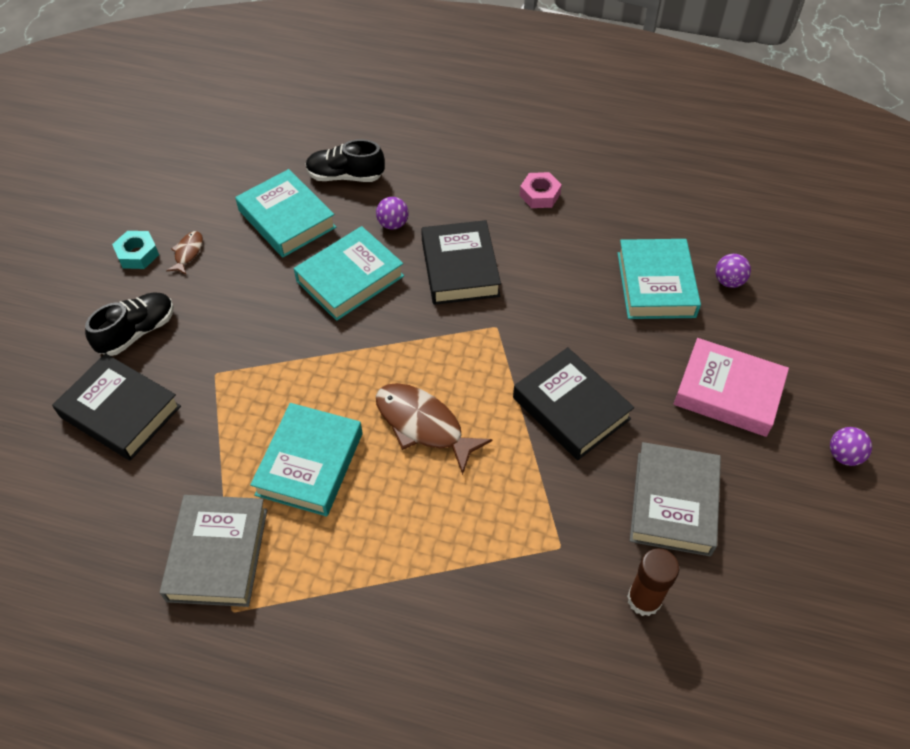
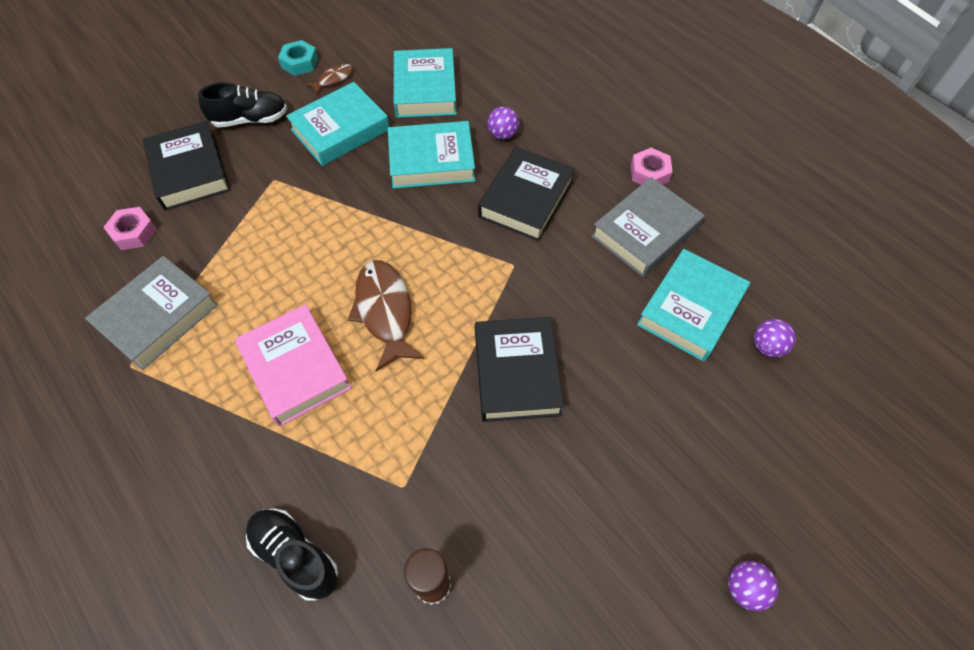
camera: 35 degrees right, 5 degrees up
turquoise book [250,403,363,517] -> turquoise book moved to [286,82,389,166]
black shoe [306,139,385,182] -> black shoe moved to [246,509,338,601]
grey book [630,442,721,556] -> grey book moved to [591,177,705,277]
pink book [674,338,789,437] -> pink book moved to [235,304,351,427]
none -> pink nut [103,207,157,250]

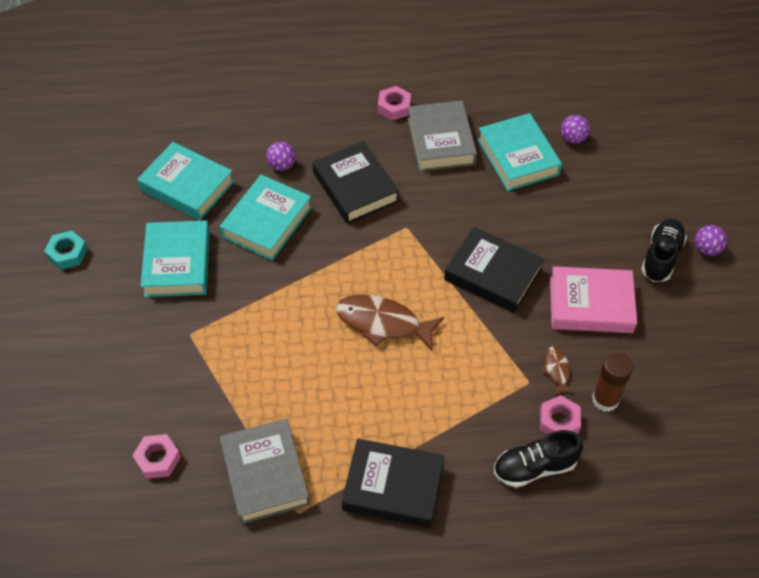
camera: 55 degrees left, 5 degrees down
black book [143,121,231,211] -> black book moved to [342,439,444,528]
black shoe [198,82,287,128] -> black shoe moved to [641,219,687,282]
pink book [235,304,351,427] -> pink book moved to [550,266,637,333]
brown fish [306,64,353,94] -> brown fish moved to [542,346,575,396]
none -> pink nut [540,395,581,435]

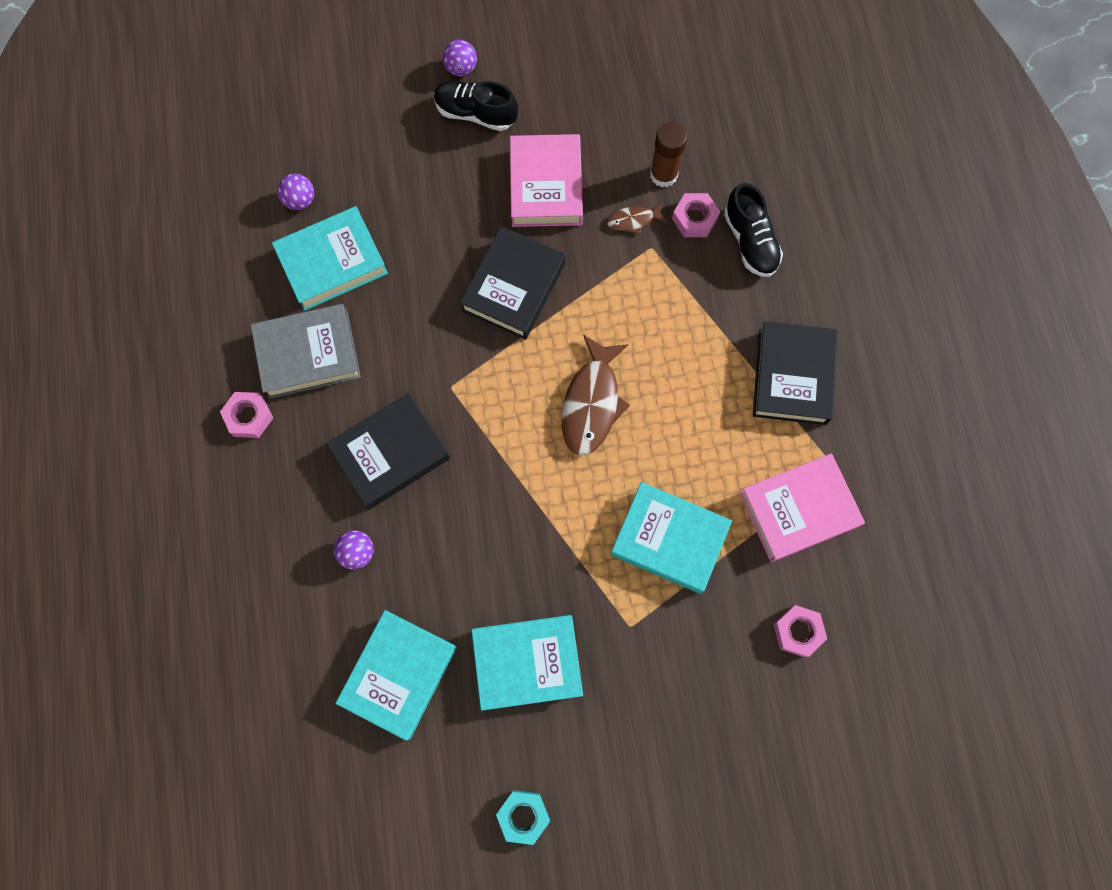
camera: 95 degrees left, 20 degrees up
turquoise book [220,175,312,261] -> turquoise book moved to [610,482,732,594]
grey book [220,418,310,524] -> pink book [739,453,865,562]

